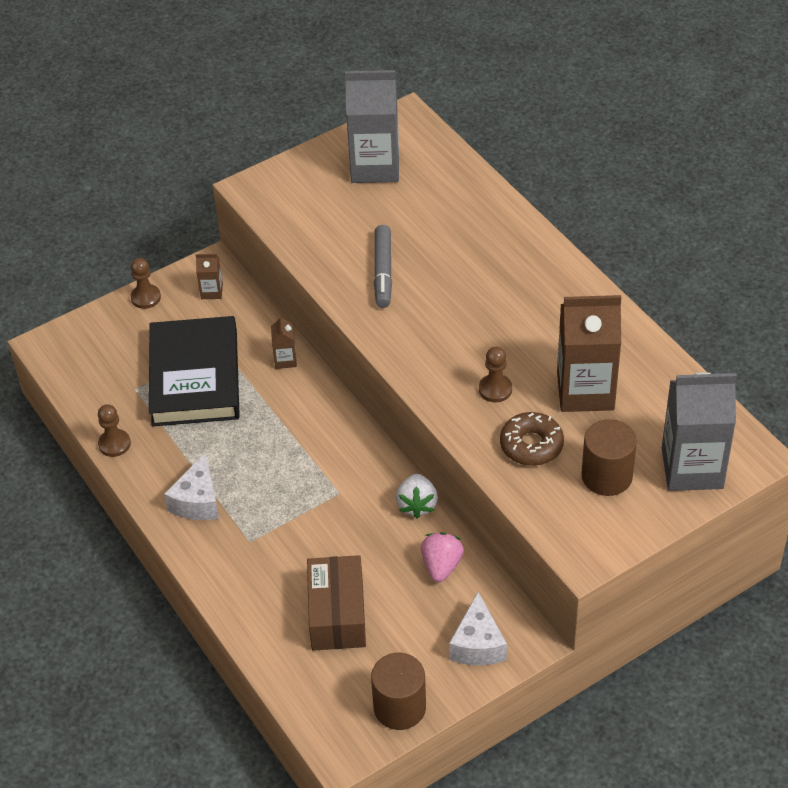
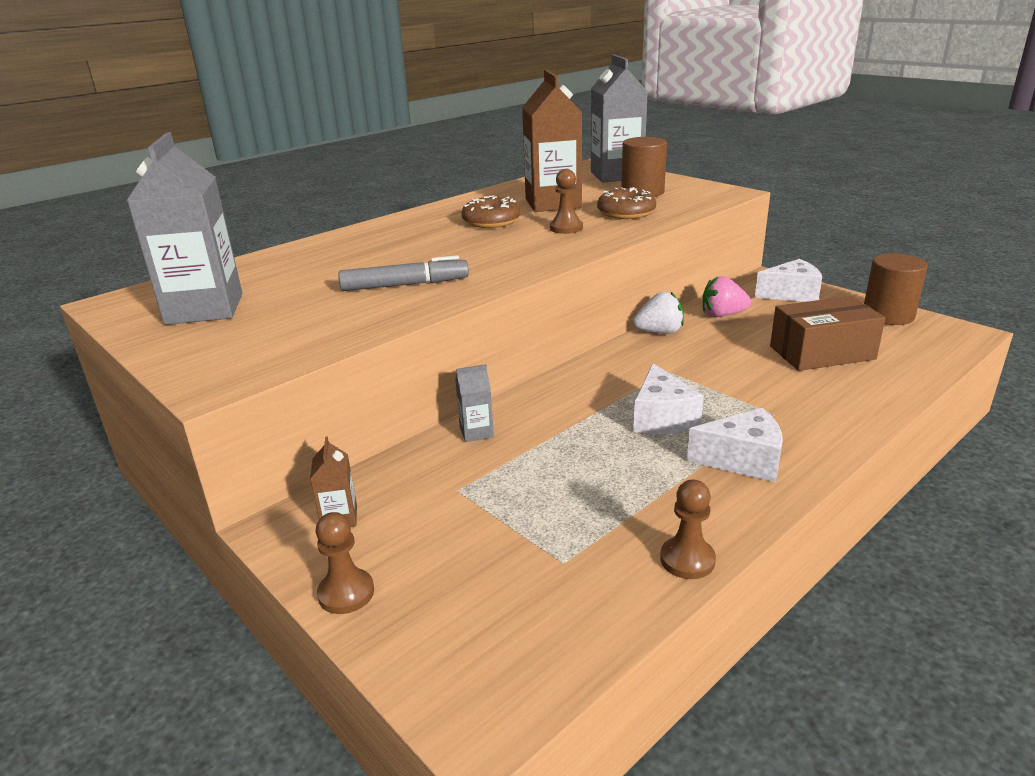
camera: 100 degrees left, 20 degrees down
black book [149,316,240,426] -> none
brown carton [271,315,297,369] -> grey carton [455,364,494,442]
none -> brown donut [461,195,521,228]
none -> white cheese [633,363,704,434]

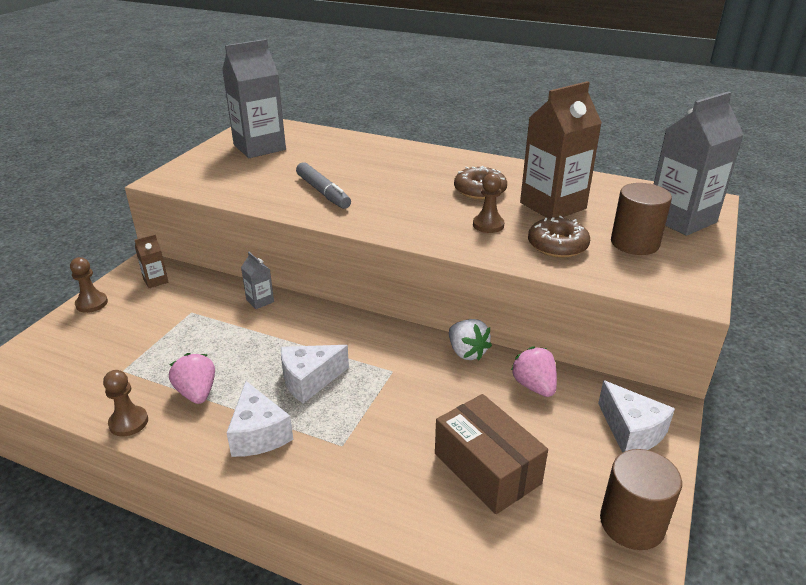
camera: 65 degrees right, 5 degrees up
none -> pink strawberry [169,353,215,404]

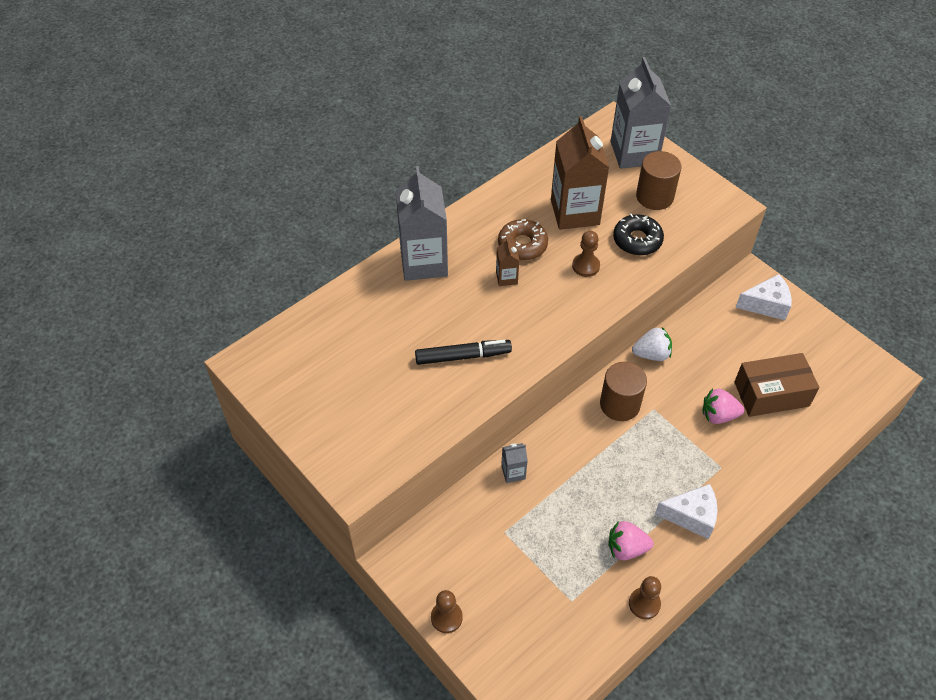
camera: 65 degrees left, 20 degrees up
brown carton [135,234,168,288] -> brown carton moved to [496,238,519,286]
grey carton [222,39,286,158] -> grey carton moved to [396,166,448,281]
white cheese [281,345,349,404] -> none
grey marker [296,162,351,209] -> black marker [415,340,512,365]
pink strawberry [511,346,557,397] -> pink strawberry moved to [702,388,744,424]
brown donut [528,216,590,258] -> black donut [613,214,664,255]
brown cylinder [600,449,682,550] -> brown cylinder moved to [600,362,647,421]

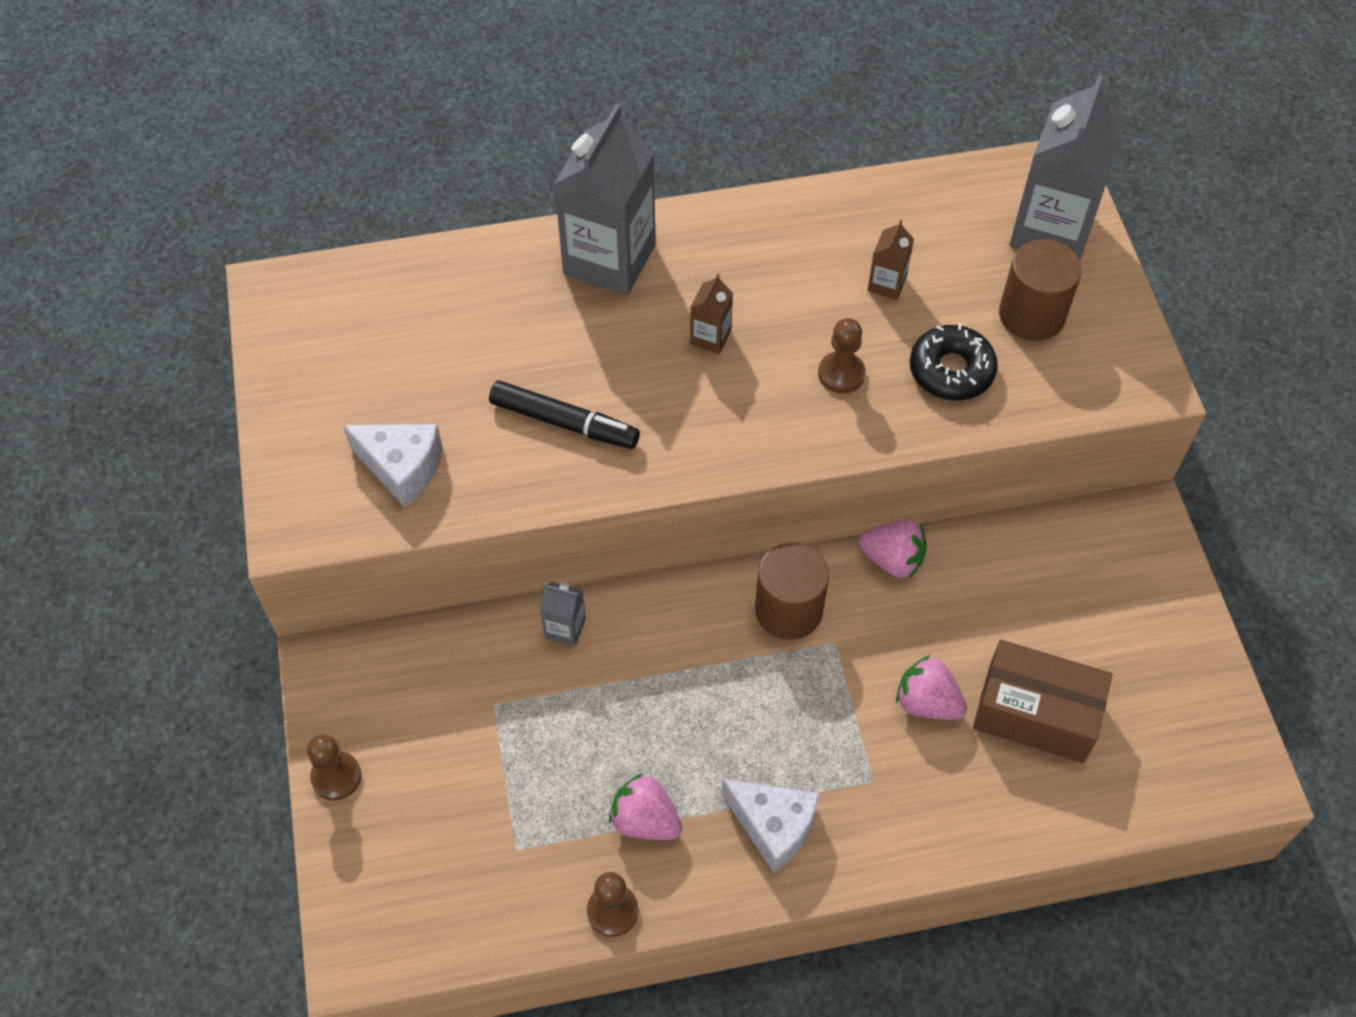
camera: 30 degrees right, 5 degrees up
brown donut [498,219,548,261] -> none
brown carton [551,116,609,230] -> brown carton [867,220,914,300], size x0.44
white strawberry [632,327,672,361] -> pink strawberry [859,520,927,579]
white cheese [735,274,792,320] -> white cheese moved to [343,424,442,507]

